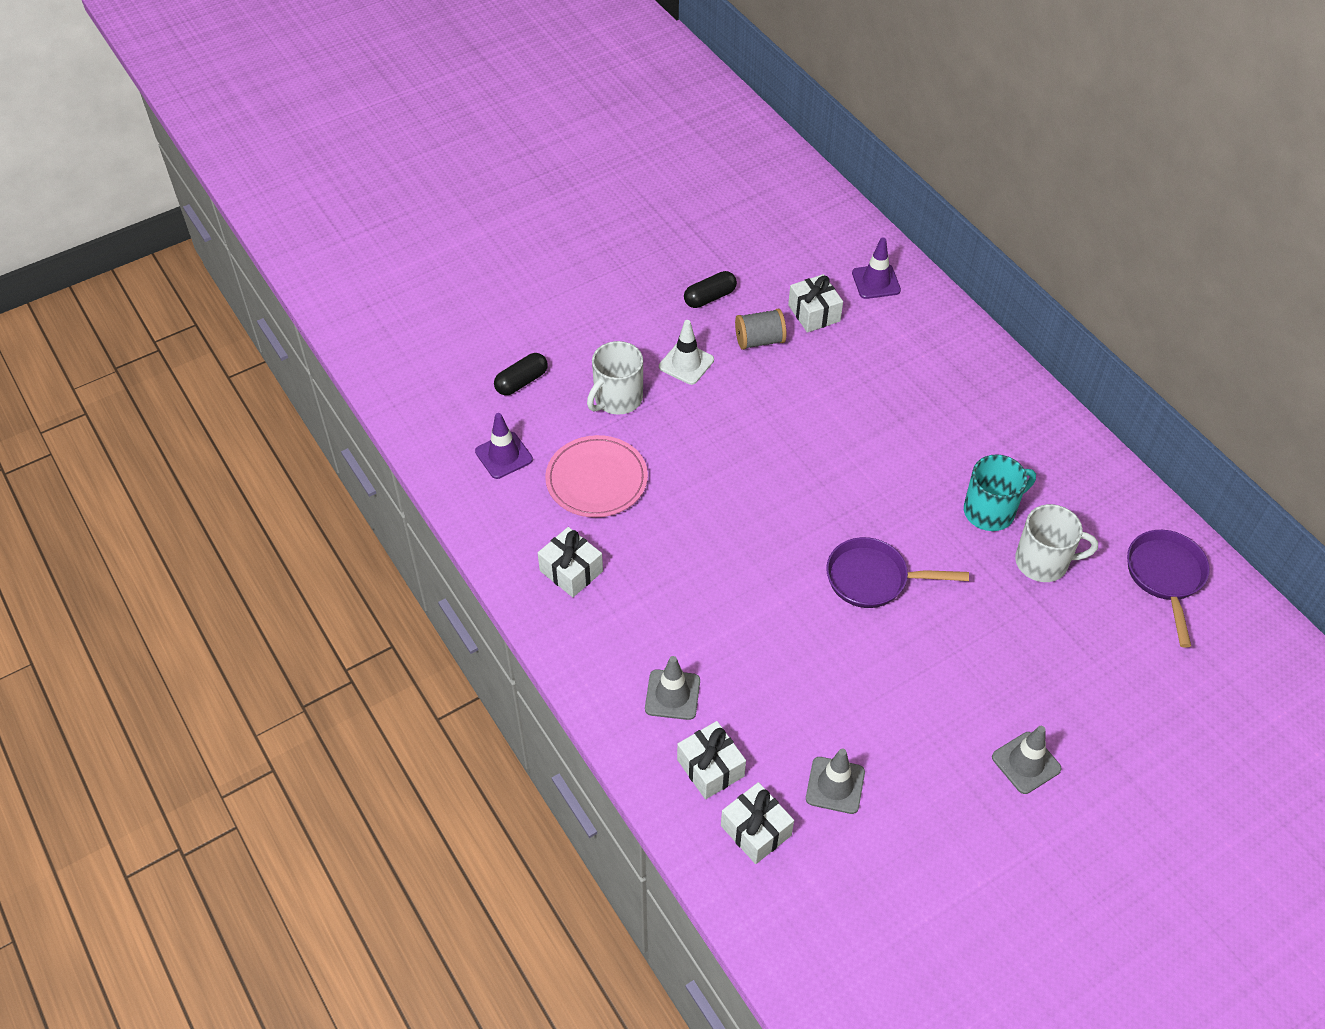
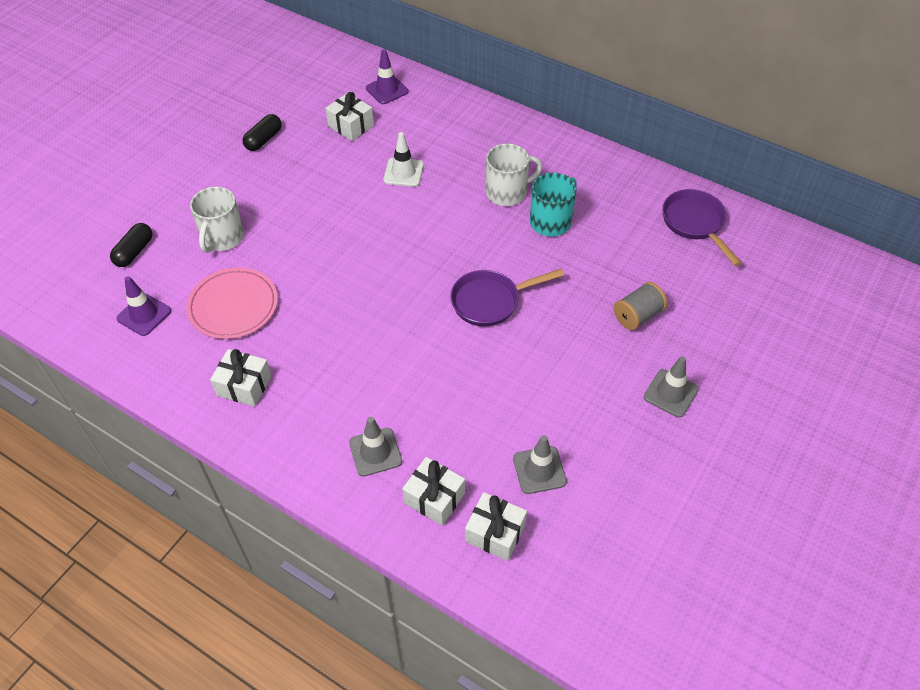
camera: 25 degrees left, 0 degrees up
white traffic cone [659,320,714,385] -> white traffic cone moved to [383,132,424,187]
grey spool [735,309,786,350] -> grey spool moved to [614,282,667,330]
white mug [1015,504,1098,582] -> white mug moved to [486,143,542,206]

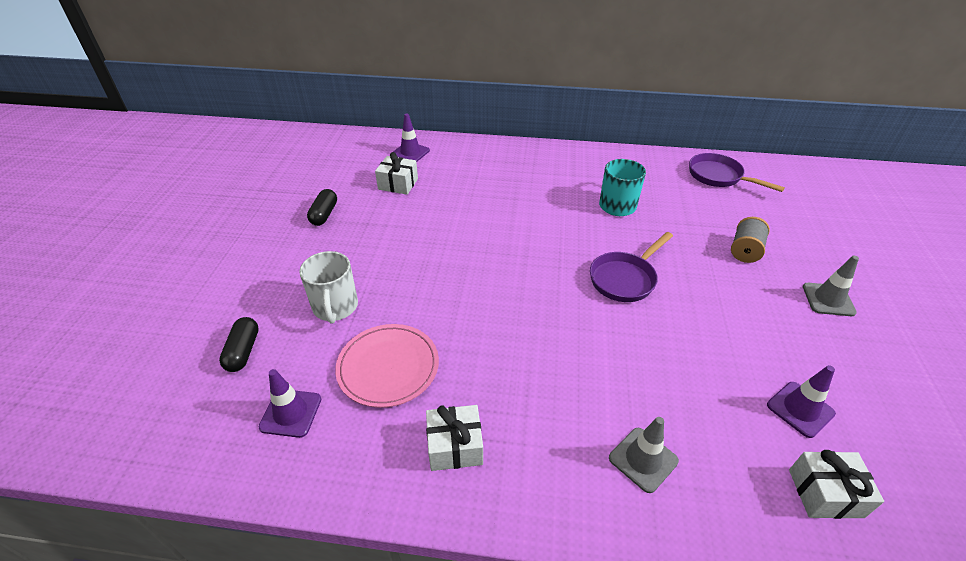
camera: 25 degrees left, 10 degrees down
white traffic cone [383,132,424,187] -> none
white gift [402,457,465,526] -> none
white mug [486,143,542,206] -> none
grey traffic cone [513,435,567,494] -> purple traffic cone [767,365,836,438]

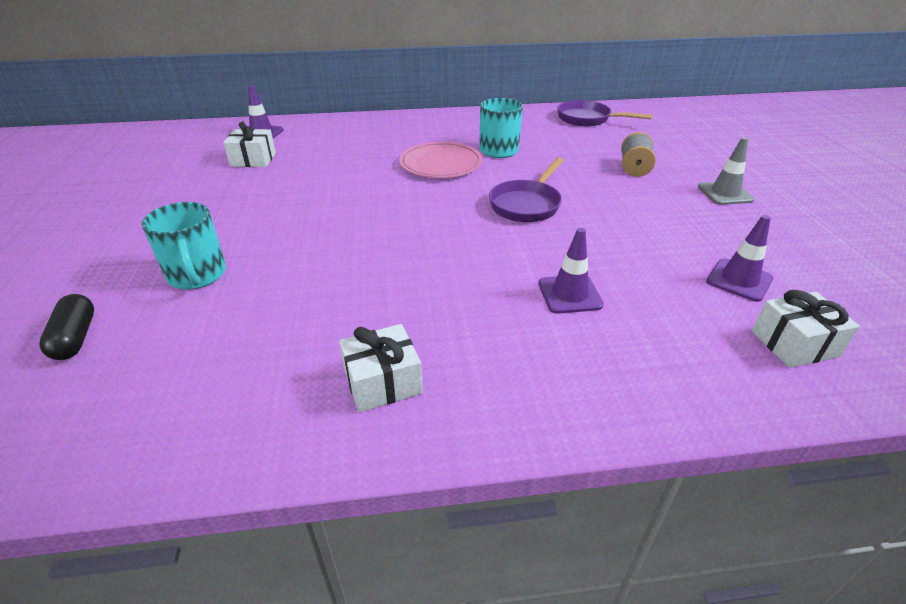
camera: 15 degrees left, 5 degrees down
purple traffic cone [259,369,321,438] -> purple traffic cone moved to [538,228,604,314]
white mug [299,251,358,324] -> turquoise mug [142,202,226,290]
black capsule [307,189,337,226] -> none
pink plate [335,324,439,408] -> pink plate moved to [399,142,483,178]
grey traffic cone [609,417,679,493] -> none

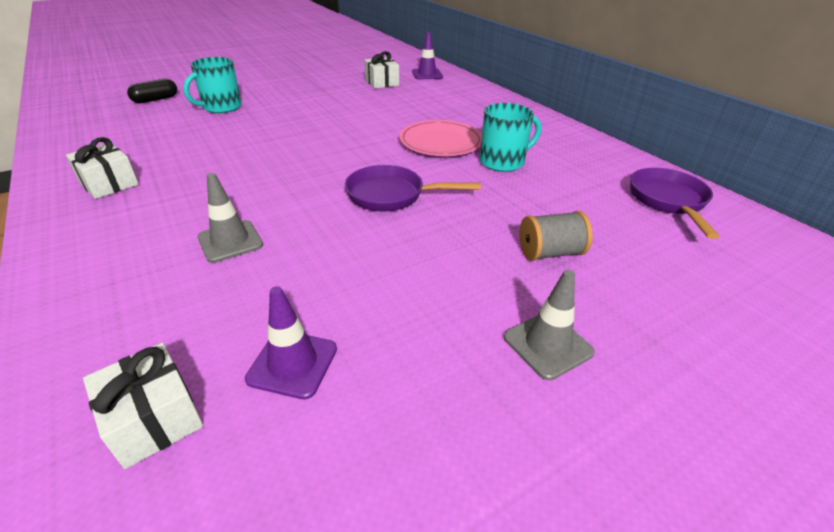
camera: 65 degrees right, 0 degrees up
purple traffic cone [538,228,604,314] -> grey traffic cone [197,173,263,263]

